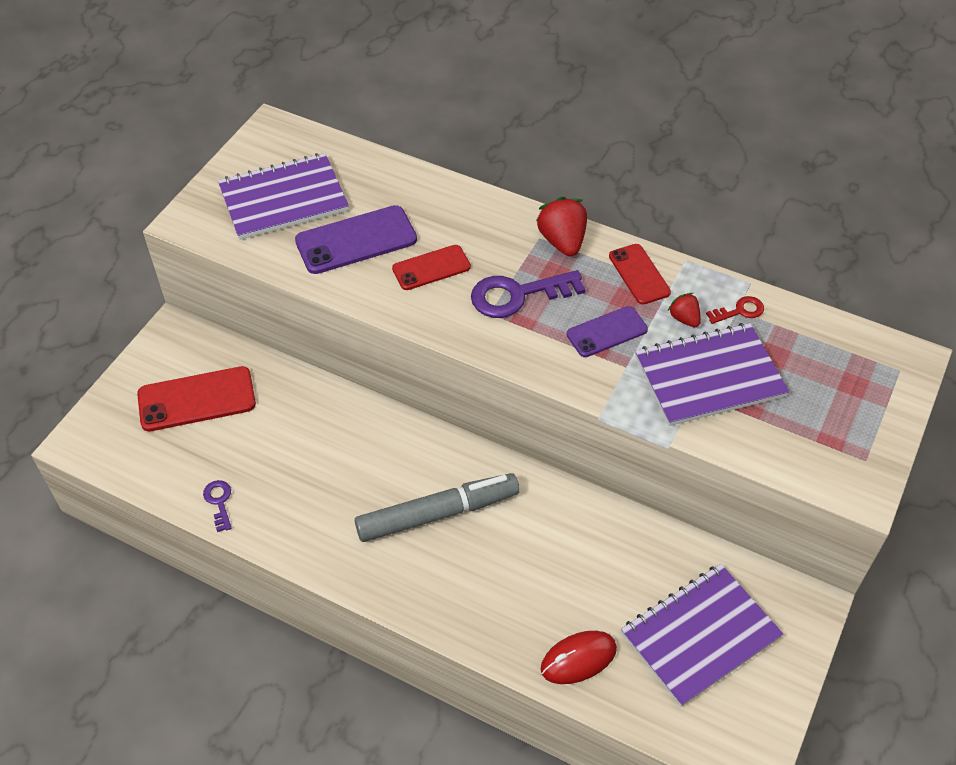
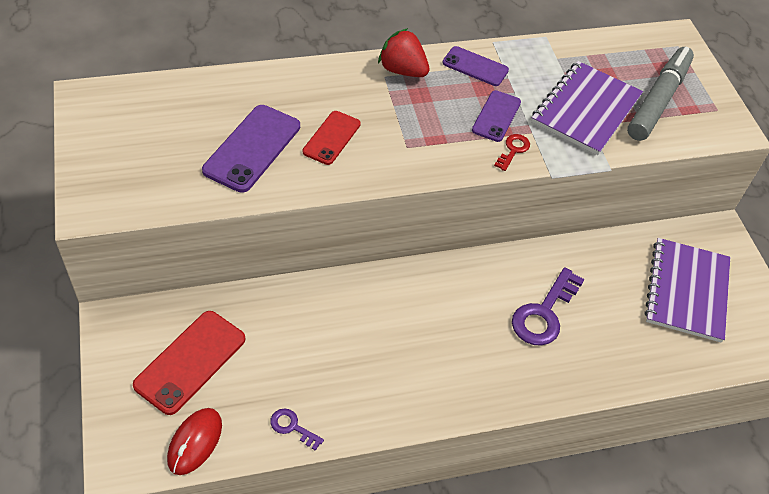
camera: 45 degrees left, 0 degrees up
purple notebook [218,153,349,240] -> none
grey marker [355,473,520,542] -> grey marker moved to [627,47,694,141]
purple key [471,270,586,318] -> purple key moved to [512,267,585,346]
red mouse [541,631,617,684] -> red mouse moved to [167,408,222,475]
red phone [609,244,671,305] -> purple phone [442,46,509,86]
red strawberry [668,293,701,327] -> none
red key [706,296,764,324] -> red key moved to [494,134,530,171]

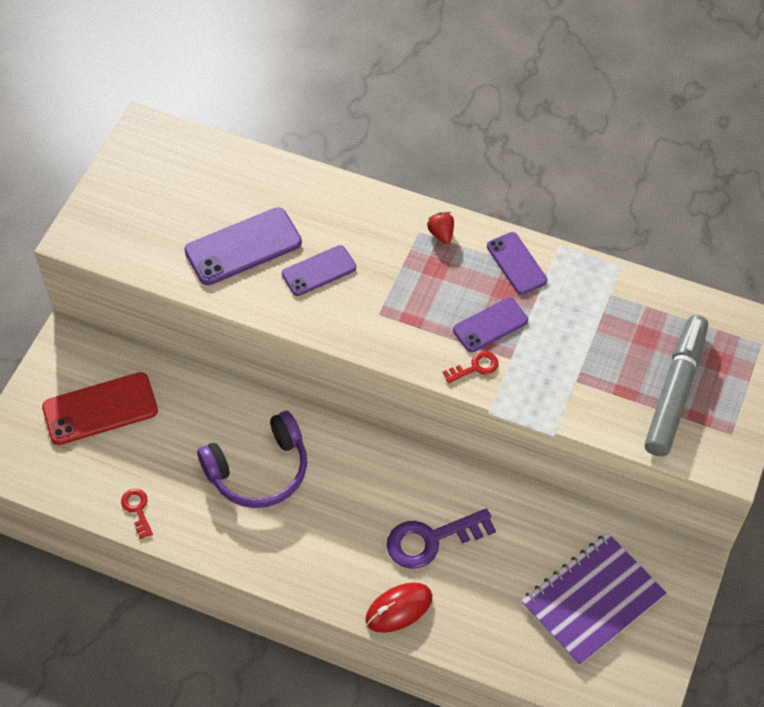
camera: 40 degrees right, 5 degrees up
red mouse [167,408,222,475] -> red mouse moved to [365,582,433,633]
purple key [270,408,324,451] -> red key [121,489,153,539]
red phone [303,111,361,165] -> purple phone [282,245,356,296]
red strawberry [378,28,429,77] -> red strawberry [426,212,454,244], size x0.57
purple notebook [531,61,643,155] -> none
grey marker [627,47,694,141] -> grey marker turned 45 degrees counterclockwise [645,315,708,457]
none -> purple headphones [197,411,307,508]

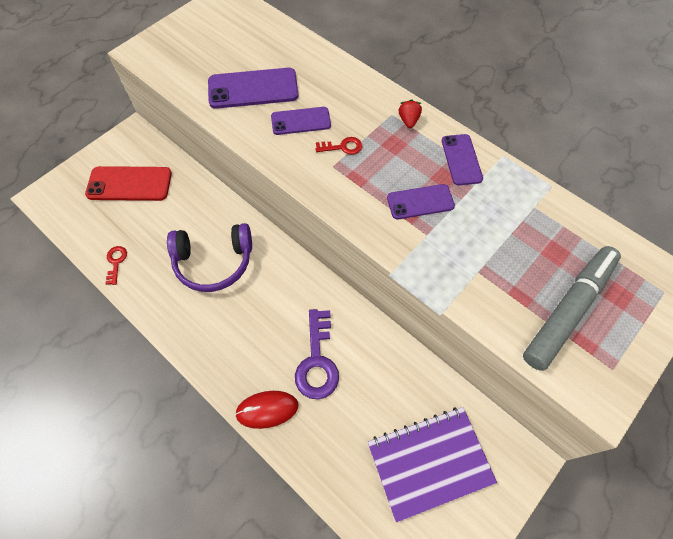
camera: 20 degrees right, 5 degrees up
purple key [387,508,496,569] -> purple key turned 90 degrees counterclockwise [295,309,339,399]
red key [443,351,498,383] -> red key moved to [315,137,362,155]

